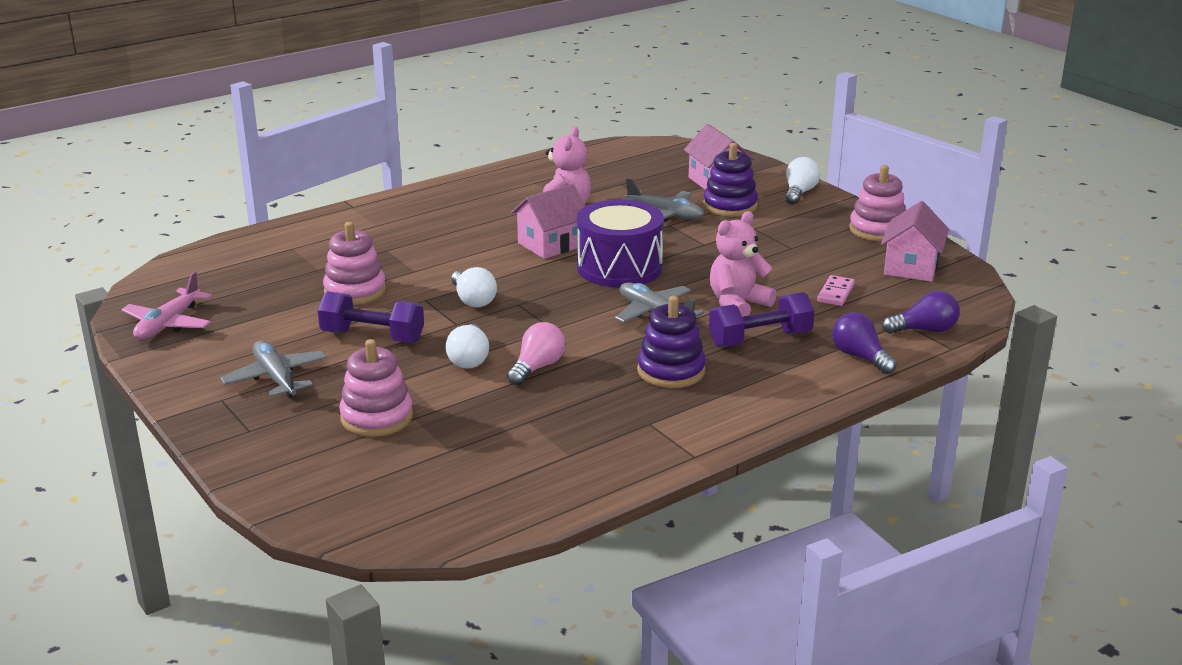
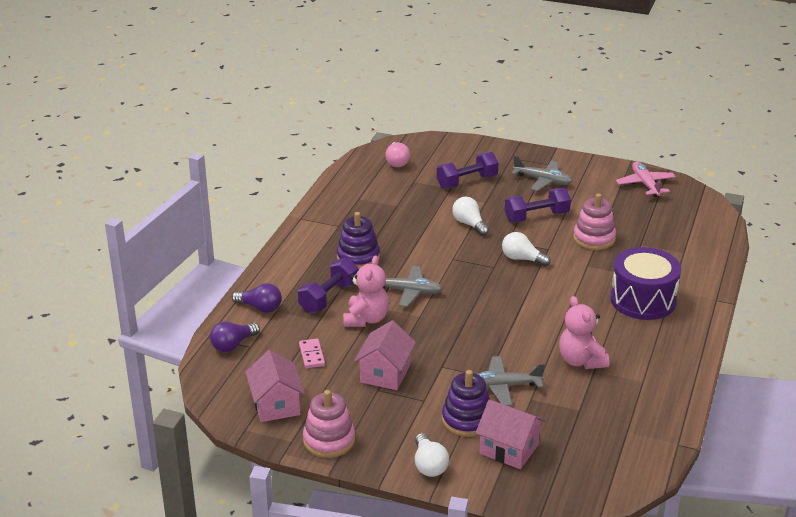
camera: 145 degrees right, 5 degrees up
pink stacking toy [339,339,413,437] -> purple dumbbell [437,152,499,189]
pink light bulb [507,322,565,386] -> pink light bulb moved to [385,142,410,167]
pink house [511,184,585,259] -> pink house moved to [354,320,416,390]
purple drum [577,199,664,287] -> purple drum moved to [610,247,681,320]

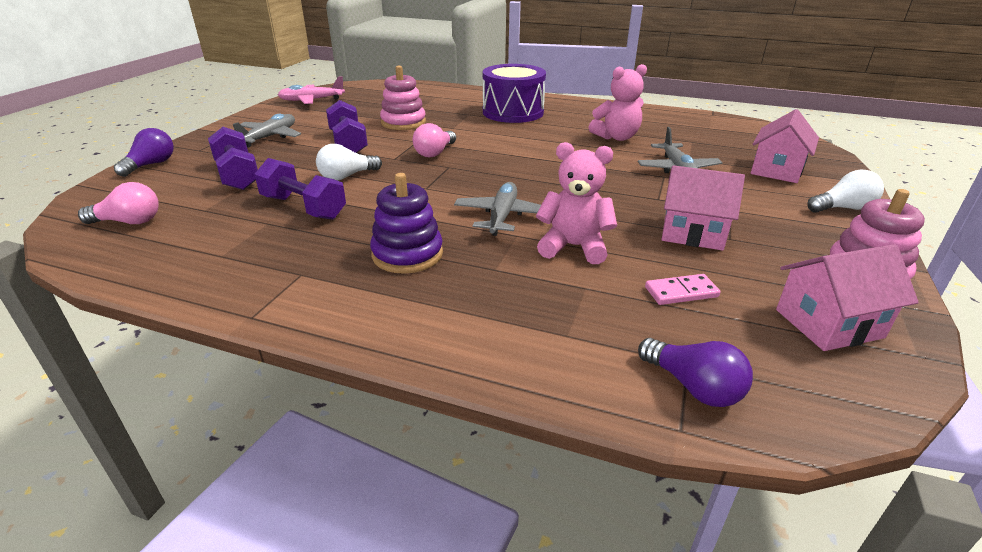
camera: 90 degrees left, 0 degrees up
purple light bulb [232,283,282,313] -> purple light bulb moved to [114,128,174,177]
purple dumbbell [298,258,358,313] -> purple dumbbell moved to [254,158,346,220]
purple stacking toy [442,370,490,437] -> none
white light bulb [502,232,551,266] -> pink light bulb [413,123,456,157]

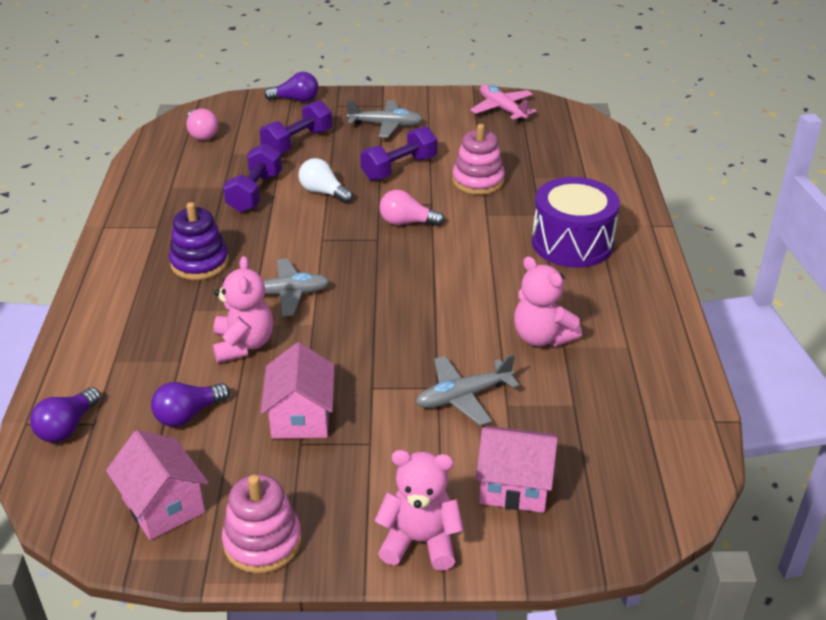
camera: 70 degrees right, 5 degrees up
pink domino [645,274,721,305] -> purple light bulb [151,382,230,427]
white light bulb [807,170,884,212] -> pink teddy bear [375,450,464,571]

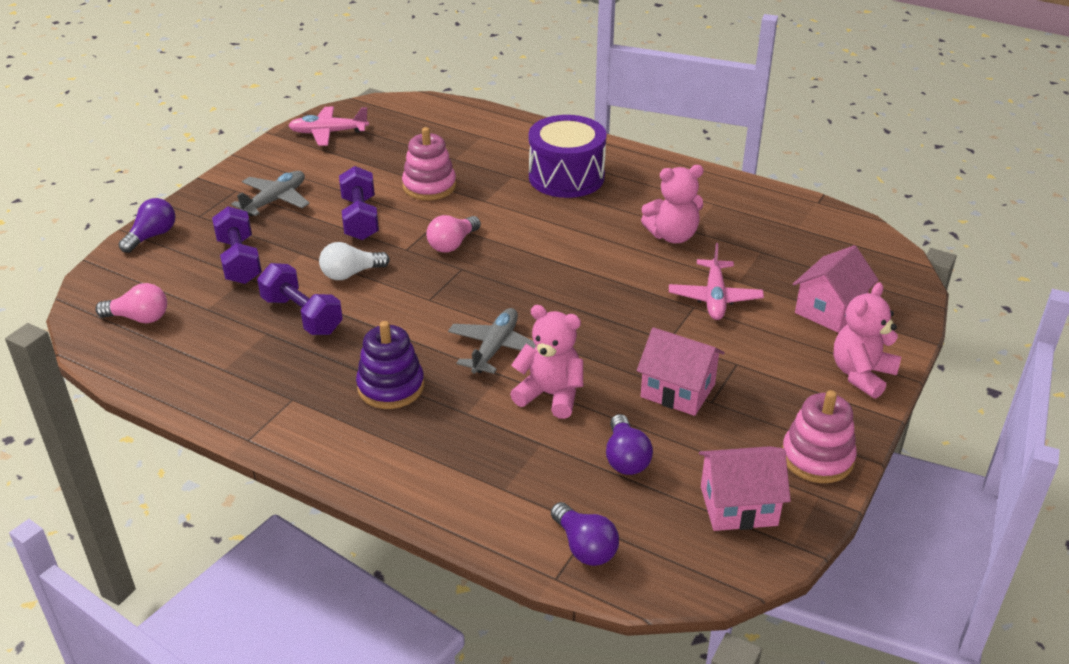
camera: 60 degrees left, 0 degrees up
grey plane [416,354,519,426] -> pink plane [669,243,764,320]

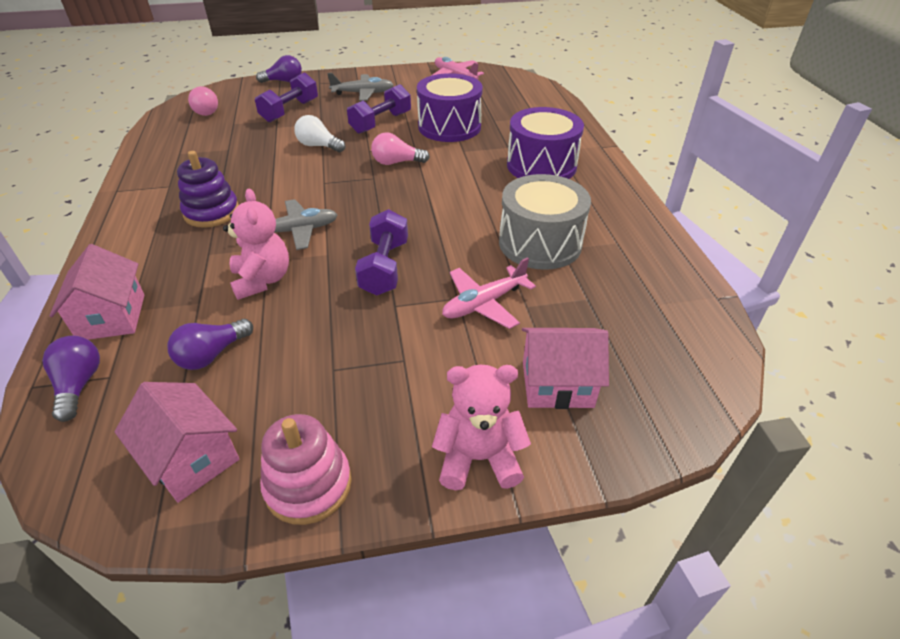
camera: 50 degrees right, 5 degrees up
purple dumbbell [257,263,343,335] -> purple dumbbell moved to [355,209,408,296]
pink stacking toy [402,127,456,200] -> purple drum [417,73,483,142]
purple light bulb [551,502,619,566] -> purple light bulb turned 150 degrees clockwise [42,336,100,422]
pink house [637,327,725,416] -> pink house moved to [50,244,145,340]
pink teddy bear [641,165,704,243] -> grey drum [499,174,591,270]

